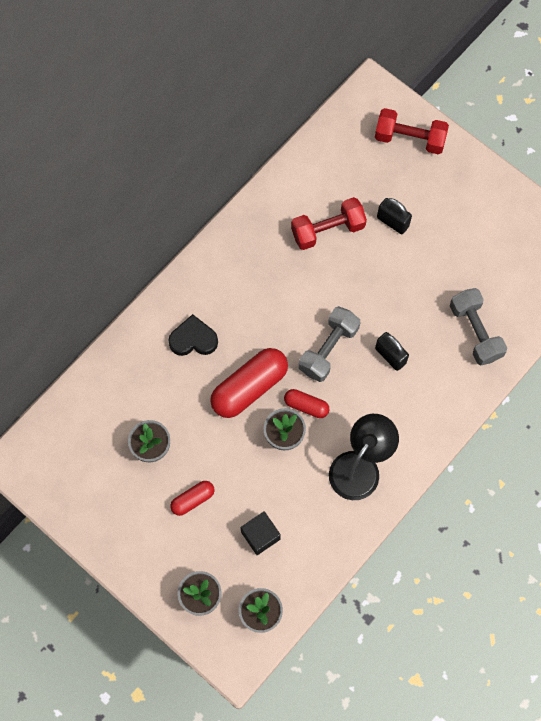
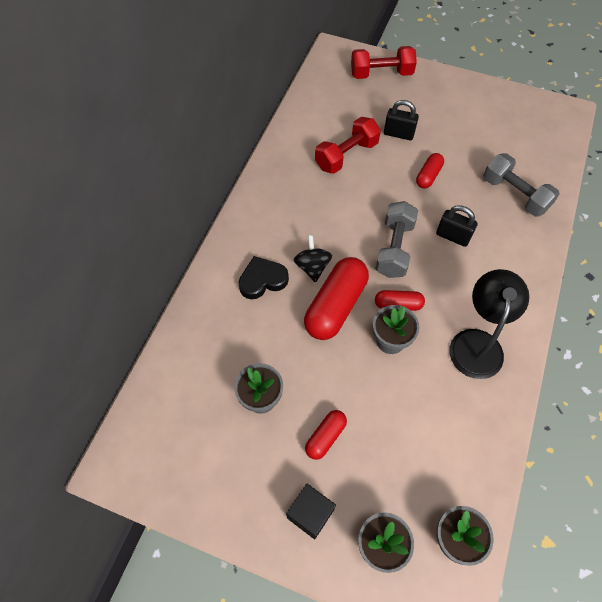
camera: 20 degrees left, 10 degrees down
black cube [240,511,281,555] -> black cube moved to [286,484,336,539]
none -> black spinning top [293,235,332,283]
none -> red capsule [416,153,444,188]

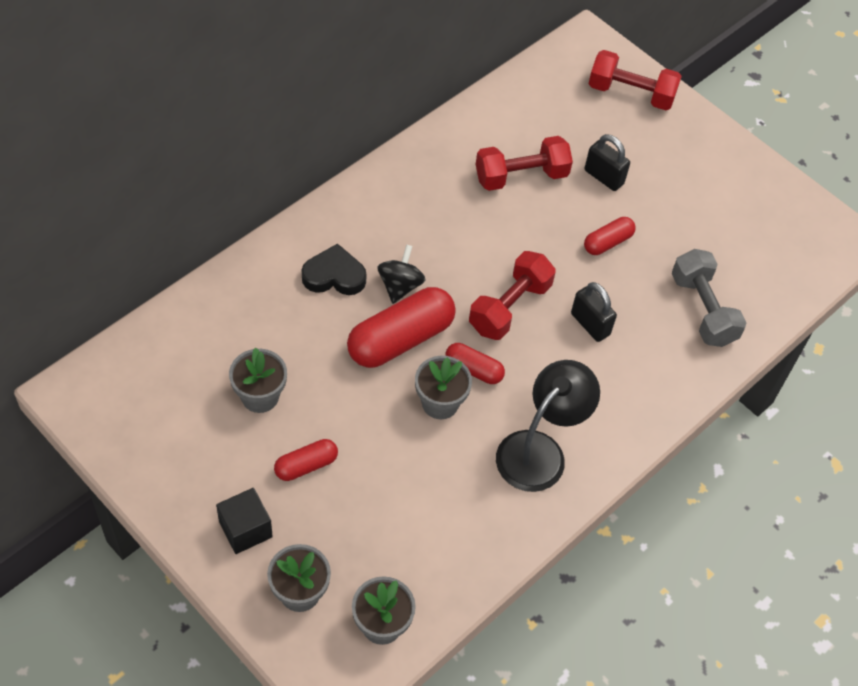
camera: 20 degrees right, 5 degrees down
grey dumbbell [375,201,418,278] -> red dumbbell [469,251,556,340]

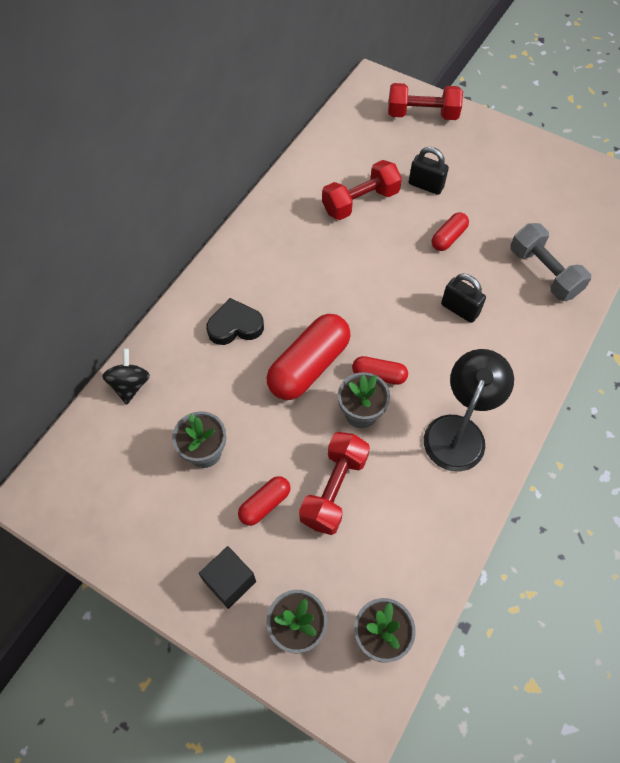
camera: 10 degrees left, 5 degrees up
black spinning top [377,244,425,304] -> black spinning top moved to [102,349,150,405]
red dumbbell [469,251,556,340] -> red dumbbell moved to [299,432,370,535]

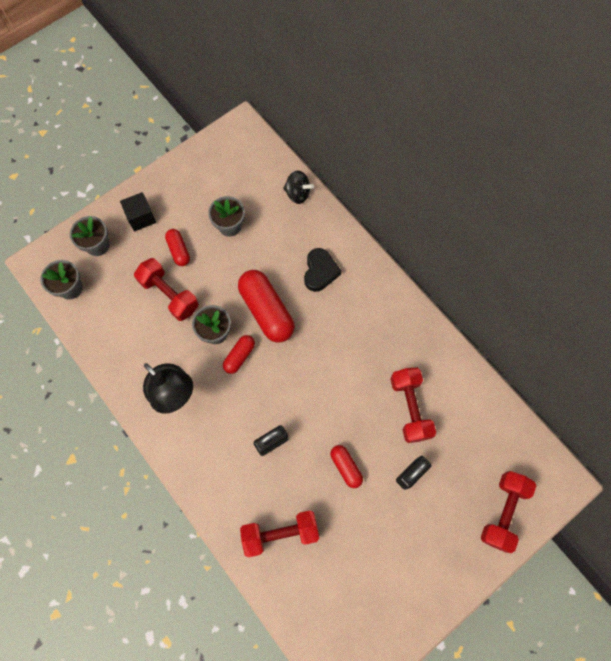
camera: 110 degrees right, 10 degrees up
grey dumbbell [510,223,591,301] -> red dumbbell [240,510,319,558]

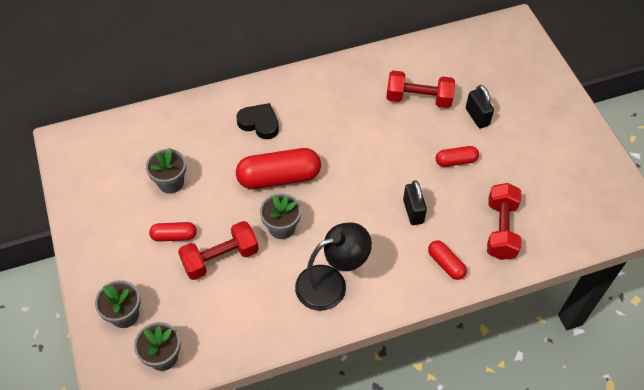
camera: 70 degrees left, 15 degrees down
black cube [120,192,156,231] -> none
red capsule [223,335,255,374] -> red capsule moved to [428,241,467,280]
black spinning top [283,170,314,204] -> none
red dumbbell [481,471,536,553] -> none

